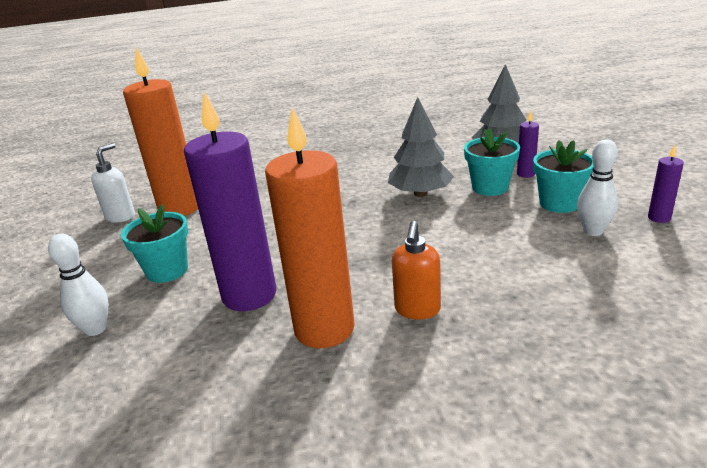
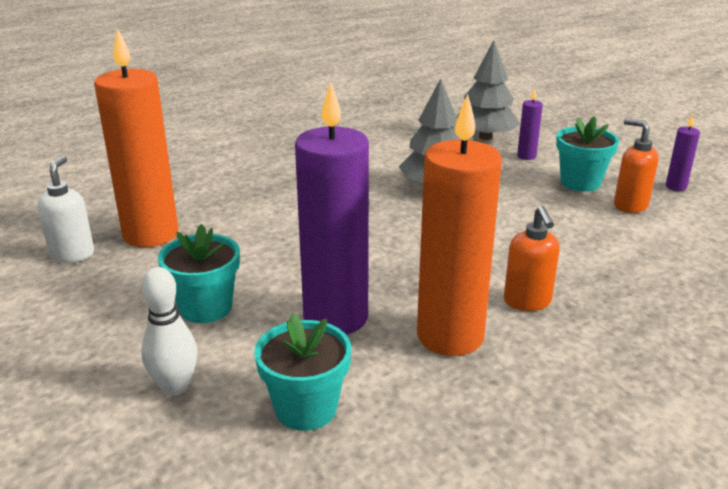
camera: 25 degrees left, 0 degrees up
turquoise flower pot [464,128,520,196] -> turquoise flower pot moved to [254,313,351,431]
white bowling pin [577,139,618,236] -> orange soap dispenser [614,118,659,213]

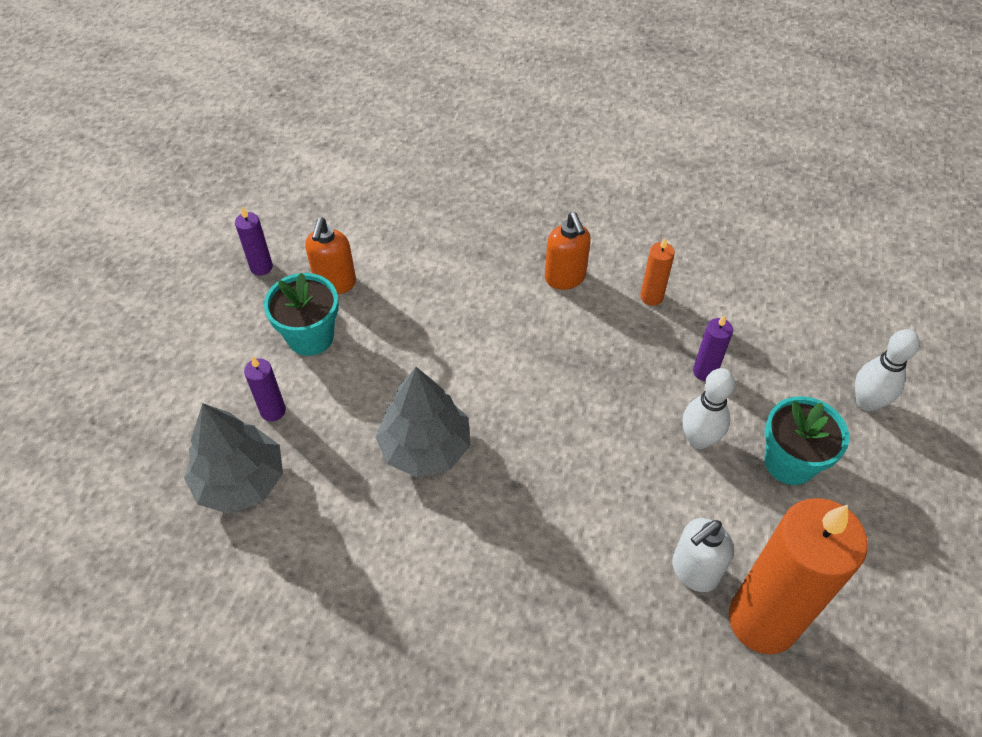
camera: 130 degrees left, 25 degrees up
white soap dispenser [37,156,94,262] -> white soap dispenser moved to [672,518,734,592]
turquoise flower pot [254,313,351,431] -> none
purple candle [295,81,369,335] -> purple candle [693,315,733,381], size x0.42
orange candle [417,94,502,356] -> orange candle [640,237,675,306], size x0.42
orange soap dispenser [504,206,560,311] -> orange soap dispenser turned 120 degrees clockwise [545,212,591,290]
none -> white bowling pin [683,368,735,449]

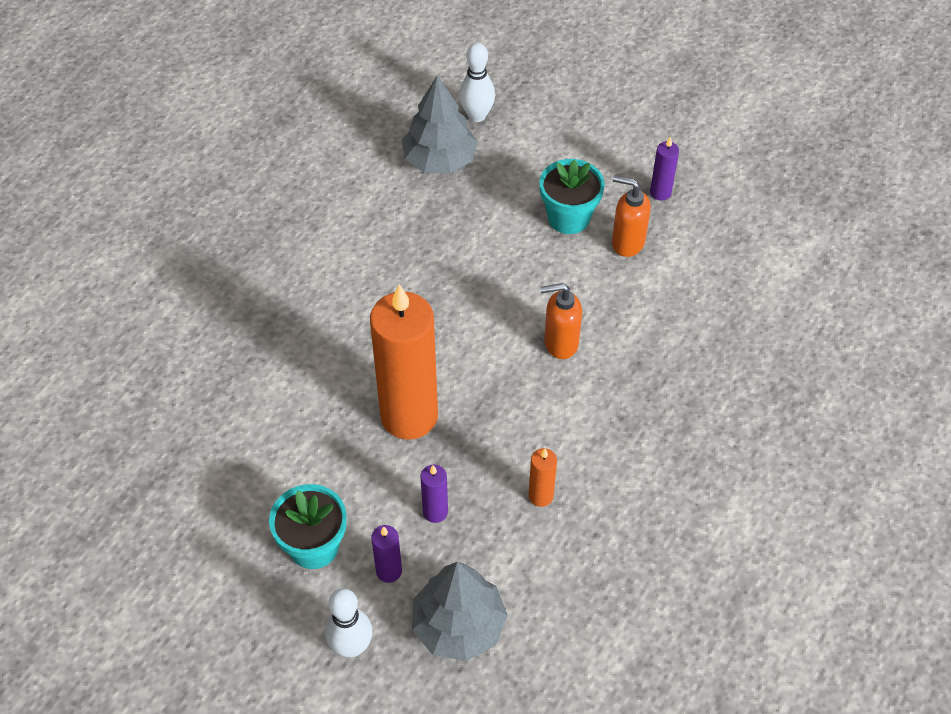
camera: 105 degrees right, 0 degrees up
purple candle [244,357,286,422] -> purple candle moved to [371,525,402,583]
grey tree [375,367,470,477] -> grey tree moved to [412,562,508,661]
orange soap dispenser [545,212,591,290] -> orange soap dispenser moved to [540,283,582,359]
white soap dispenser [672,518,734,592] -> none
white bowling pin [683,368,735,449] -> white bowling pin moved to [459,43,495,122]
orange candle [729,498,868,654] -> orange candle moved to [370,284,438,440]

